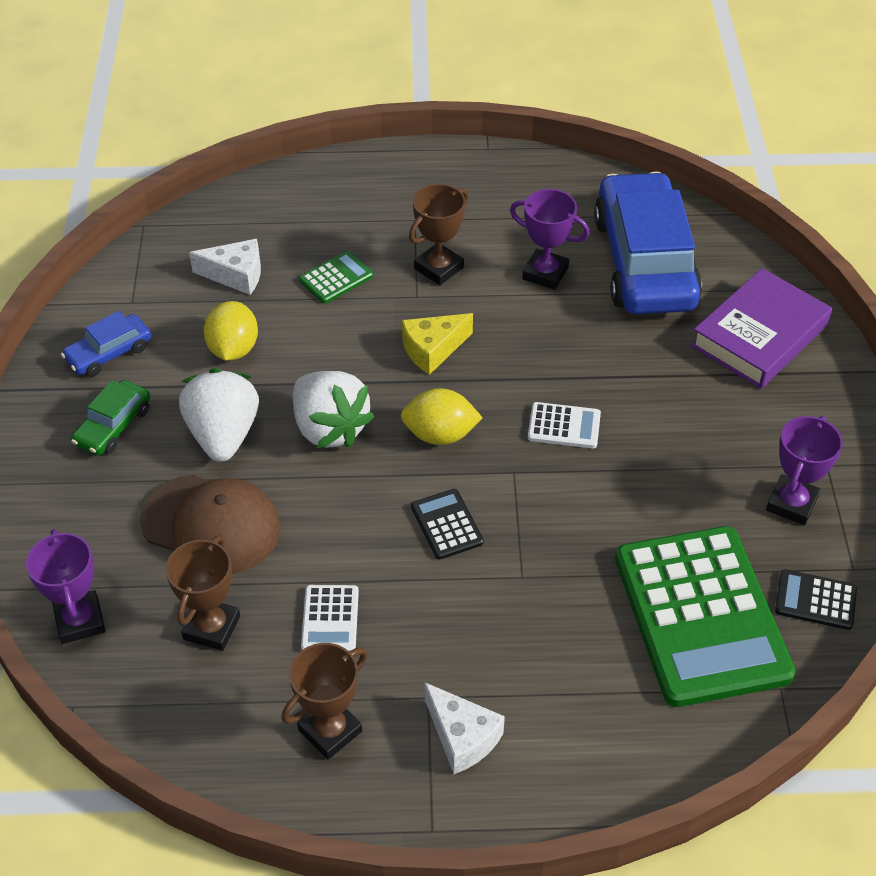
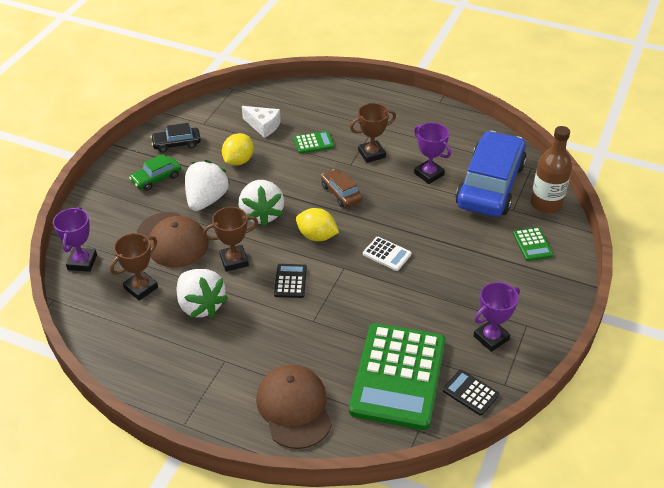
camera: 25 degrees right, 5 degrees down
blue car [61,311,151,377] -> black car [151,123,201,152]
brown trophy [282,643,367,759] -> brown trophy moved to [203,207,258,272]
white calculator [301,585,359,651] -> white strawberry [177,269,228,318]
yellow cheese [402,313,473,375] -> brown car [321,169,362,207]
white cheese [425,683,505,774] -> none
purple book [691,268,832,389] -> green calculator [513,227,553,261]
none -> brown cap [256,364,332,449]
none -> brown bottle [530,126,572,213]

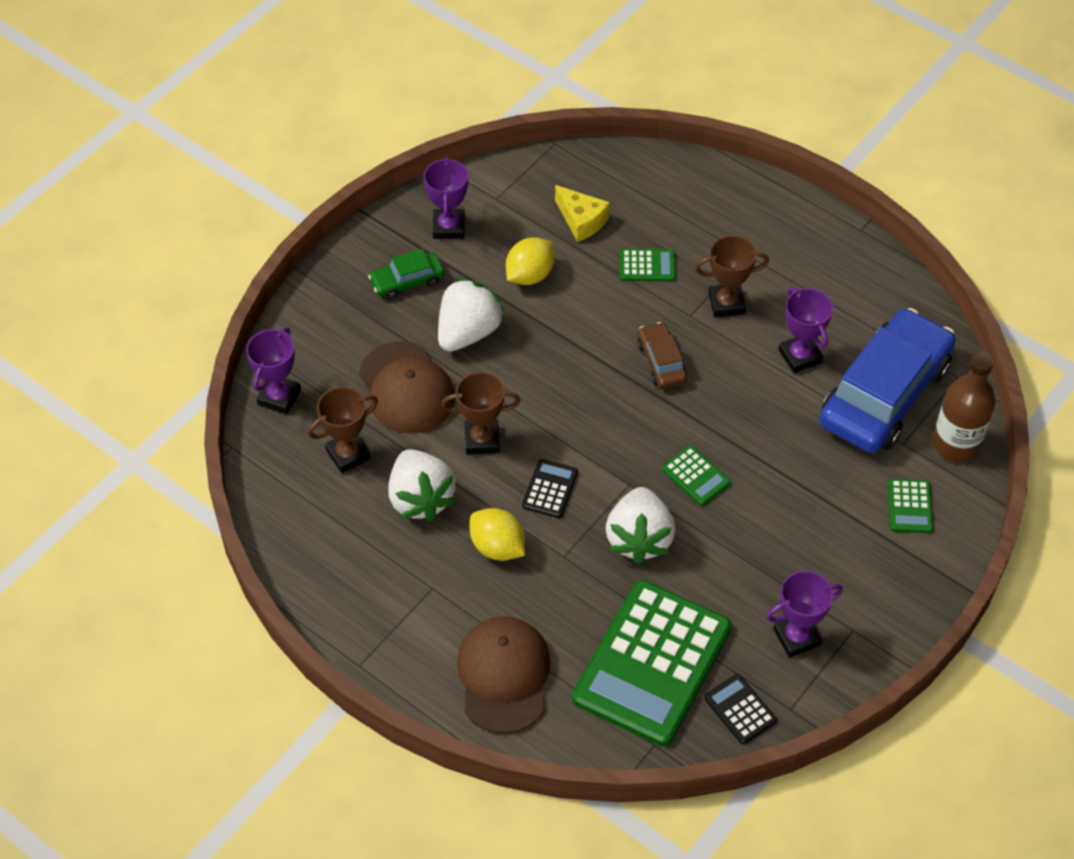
camera: 15 degrees right, 10 degrees up
black car [151,123,201,152] -> purple trophy [424,157,469,239]
white strawberry [239,180,284,227] -> white strawberry moved to [606,487,675,564]
white cheese [242,106,281,138] -> yellow cheese [555,185,610,242]
yellow lemon [296,208,339,241] -> yellow lemon moved to [470,508,525,561]
white calculator [363,237,412,271] -> green calculator [662,446,730,506]

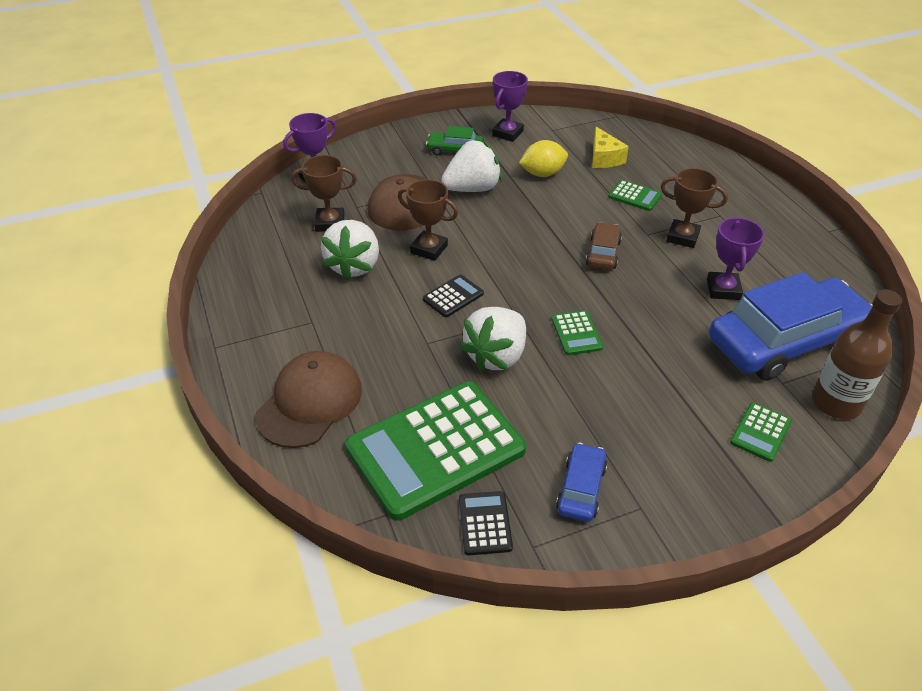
camera: 30 degrees right, 10 degrees down
yellow lemon [470,508,525,561] -> none
purple trophy [766,571,843,658] -> blue car [556,443,607,522]

